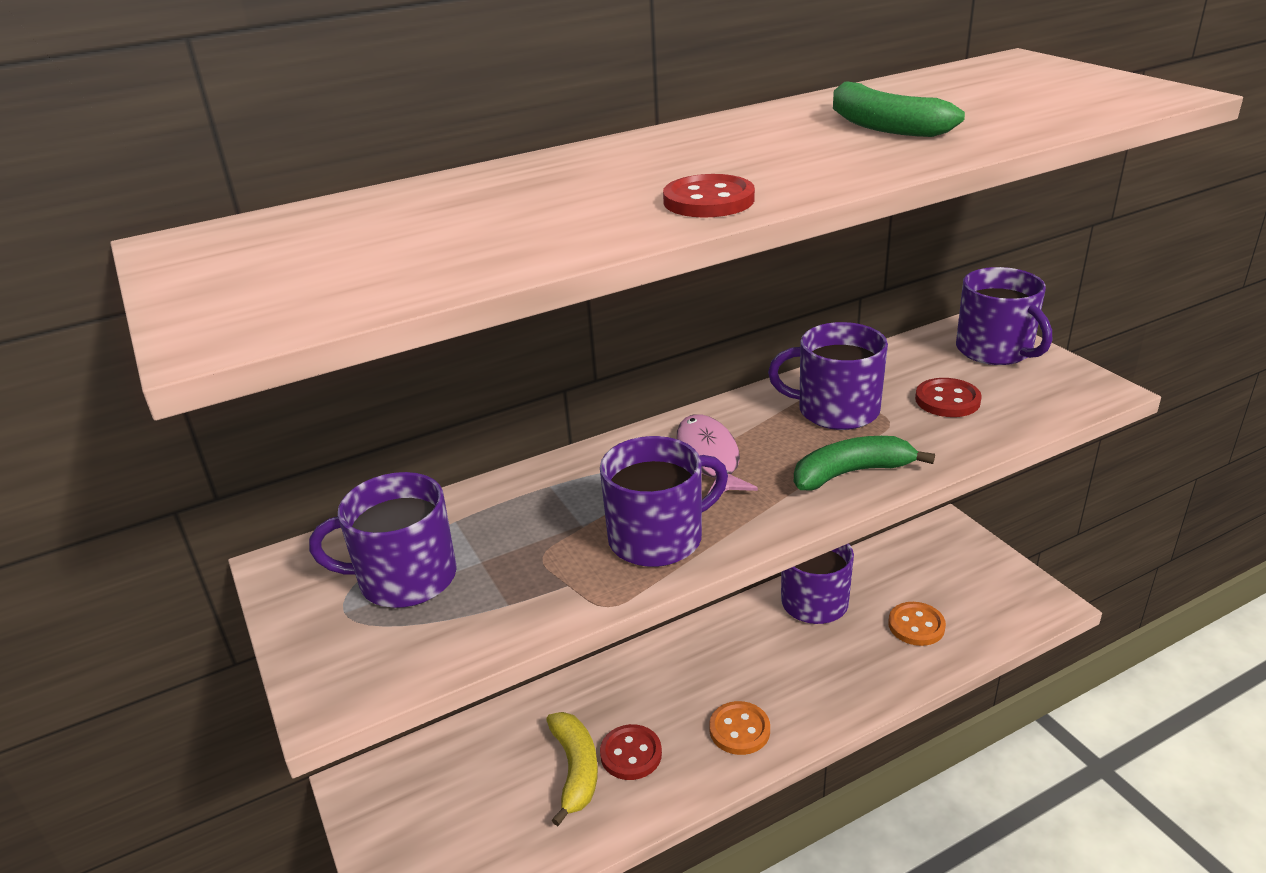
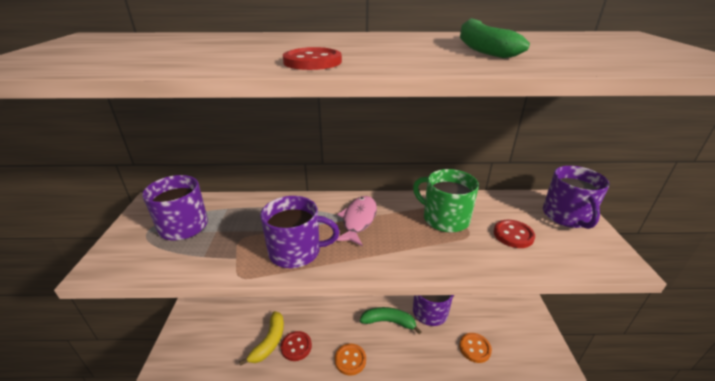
camera: 25 degrees right, 0 degrees up
purple mug [768,322,888,430] -> green mug [413,169,479,233]
green banana [794,436,935,490] -> green banana moved to [360,307,422,334]

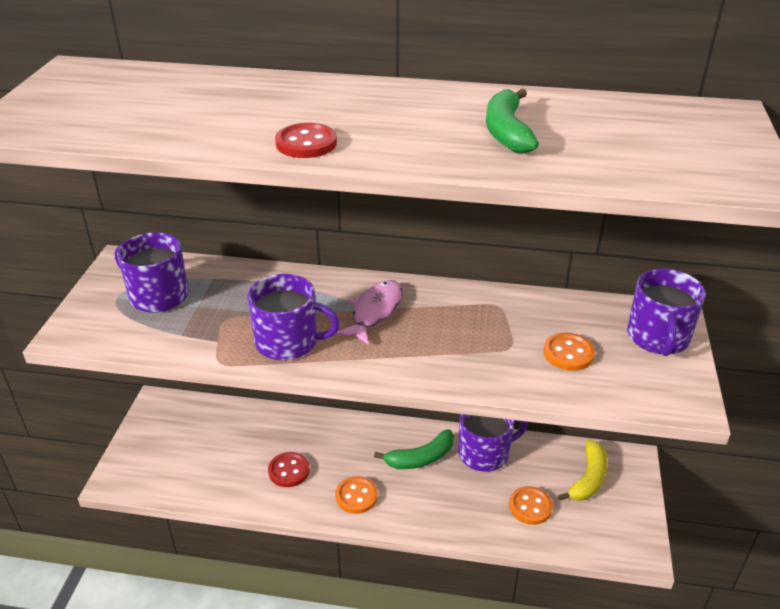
camera: 10 degrees right, 5 degrees up
yellow banana [239,311,284,366] -> yellow banana moved to [558,440,608,501]
green banana [360,307,422,334] -> green banana turned 135 degrees clockwise [374,429,454,469]
green mug [413,169,479,233] -> none
red button [494,220,535,248] -> orange button [543,332,595,371]

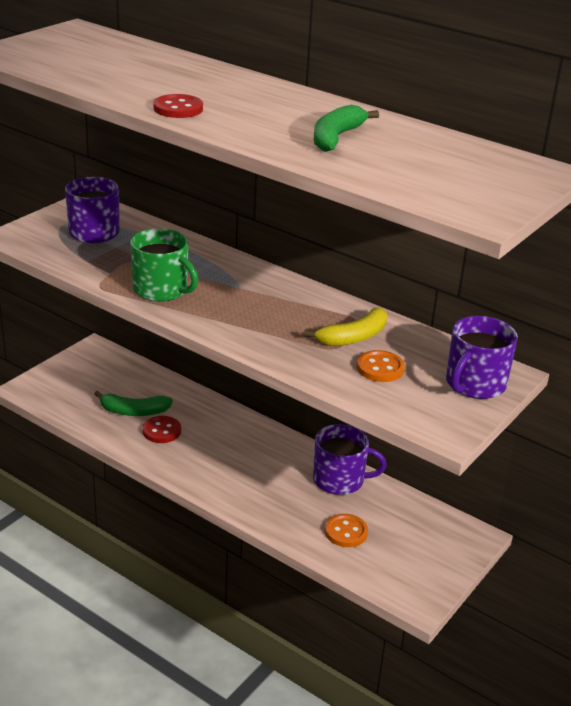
camera: 25 degrees right, 5 degrees down
purple mug [247,274,340,360] -> green mug [130,228,198,302]
pink fish [335,280,403,345] -> none
orange button [335,476,378,514] -> none
green banana [374,429,454,469] -> green banana moved to [94,391,173,416]
yellow banana [558,440,608,501] -> yellow banana moved to [304,308,387,346]

